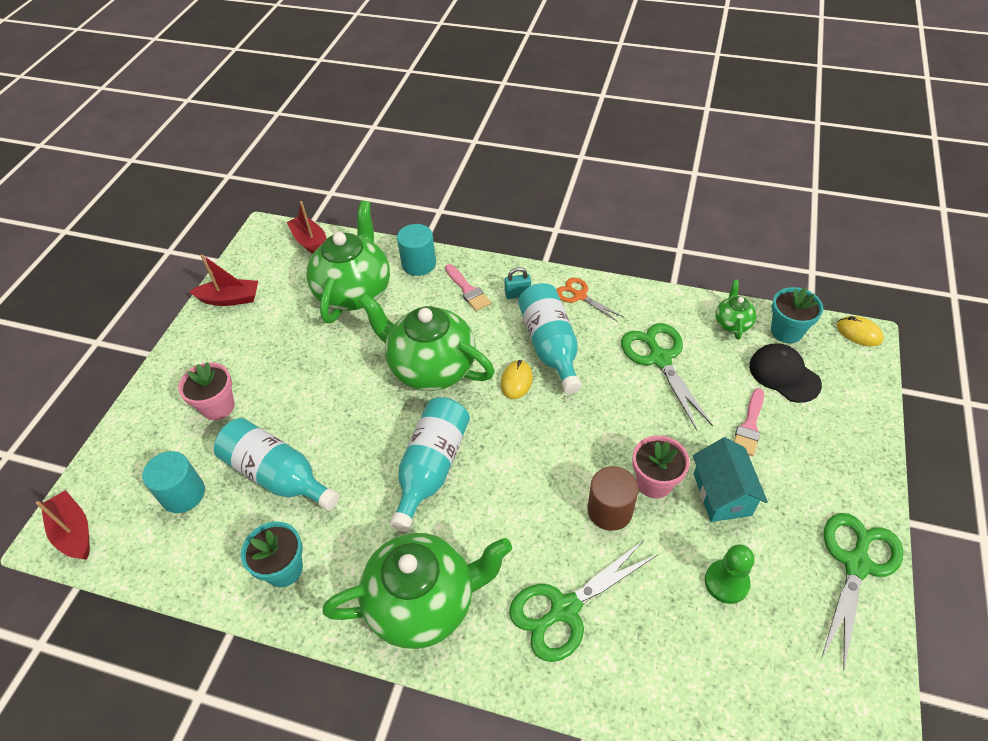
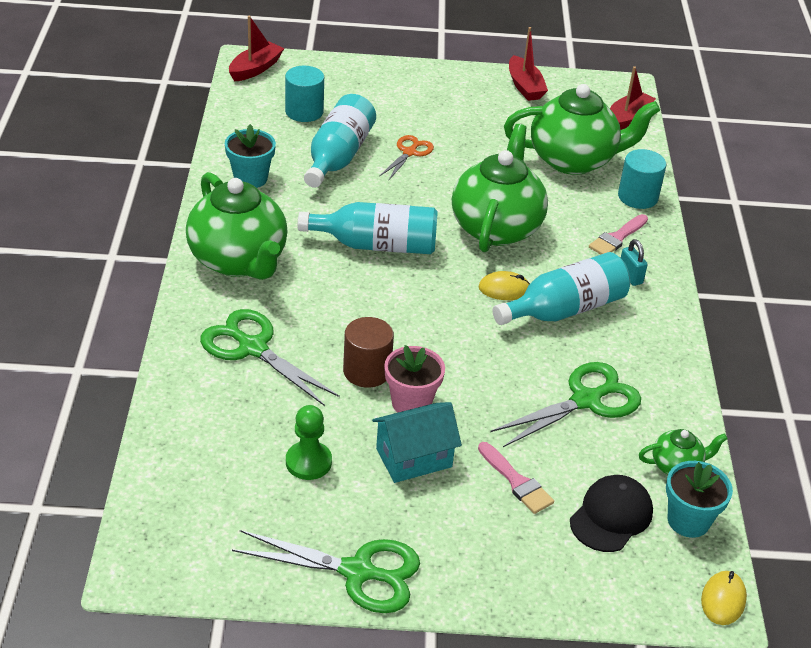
camera: 70 degrees right, 10 degrees down
pink flower pot [178,362,235,420] -> none
orange scissors [557,278,623,322] -> orange scissors moved to [379,135,434,181]
pink brush [734,388,764,456] -> pink brush turned 135 degrees counterclockwise [478,442,554,514]

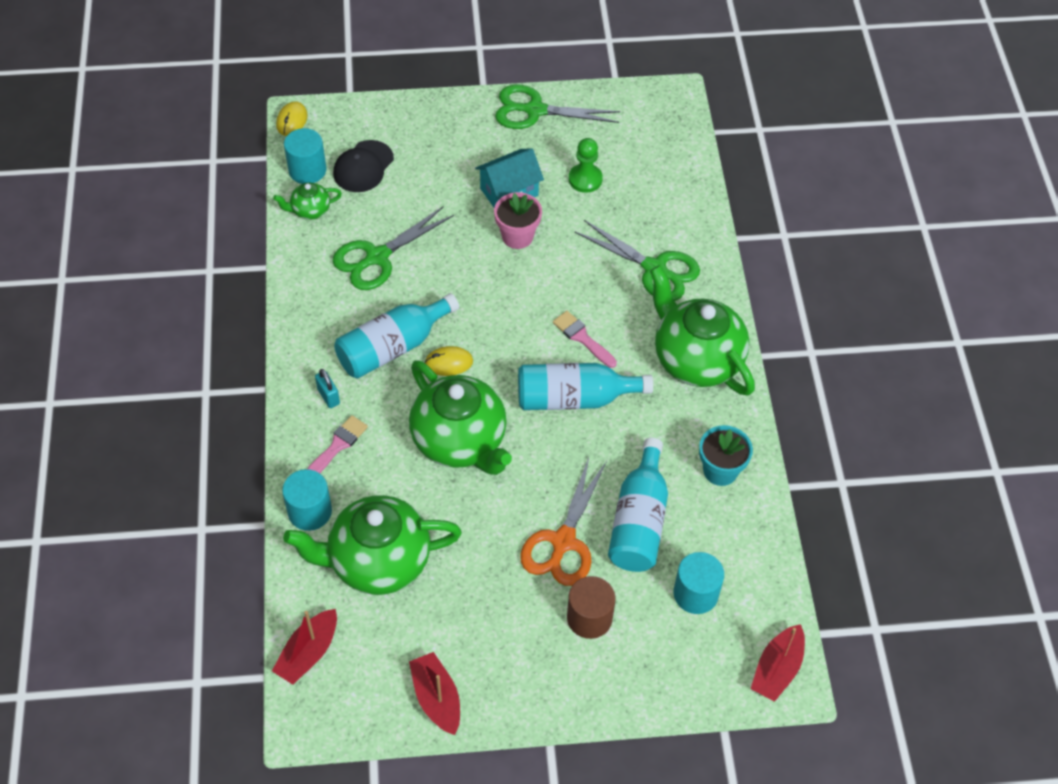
camera: 175 degrees right, 15 degrees up
brown cylinder [343,317,394,388] -> brown cylinder moved to [567,576,616,639]
orange scissors [379,135,434,181] -> orange scissors [520,457,607,586], size x1.68
green teapot [452,124,548,252] -> green teapot turned 45 degrees counterclockwise [409,360,512,475]
pink brush [478,442,554,514] -> pink brush moved to [553,311,617,368]
turquoise flower pot [666,461,733,538] -> turquoise cylinder [284,128,326,184]

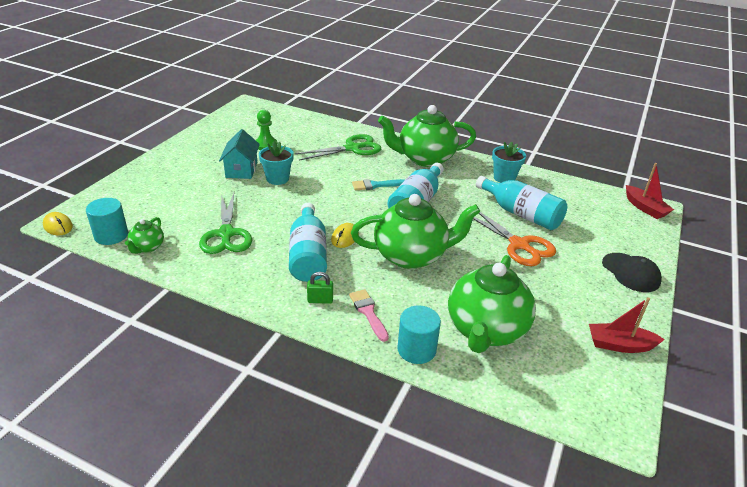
camera: 60 degrees left, 20 degrees down
red boat [272,609,337,685] -> none
turquoise padlock [315,369,340,408] -> green padlock [307,272,333,304]
black cap [333,140,394,192] -> black cap moved to [602,253,662,292]
pink flower pot [494,192,542,249] -> turquoise flower pot [259,141,294,185]
green scissors [495,85,620,129] -> none
pink brush [553,311,617,368] -> turquoise brush [352,179,405,190]
brown cylinder [567,576,616,639] -> none
turquoise cylinder [673,552,724,614] -> none

